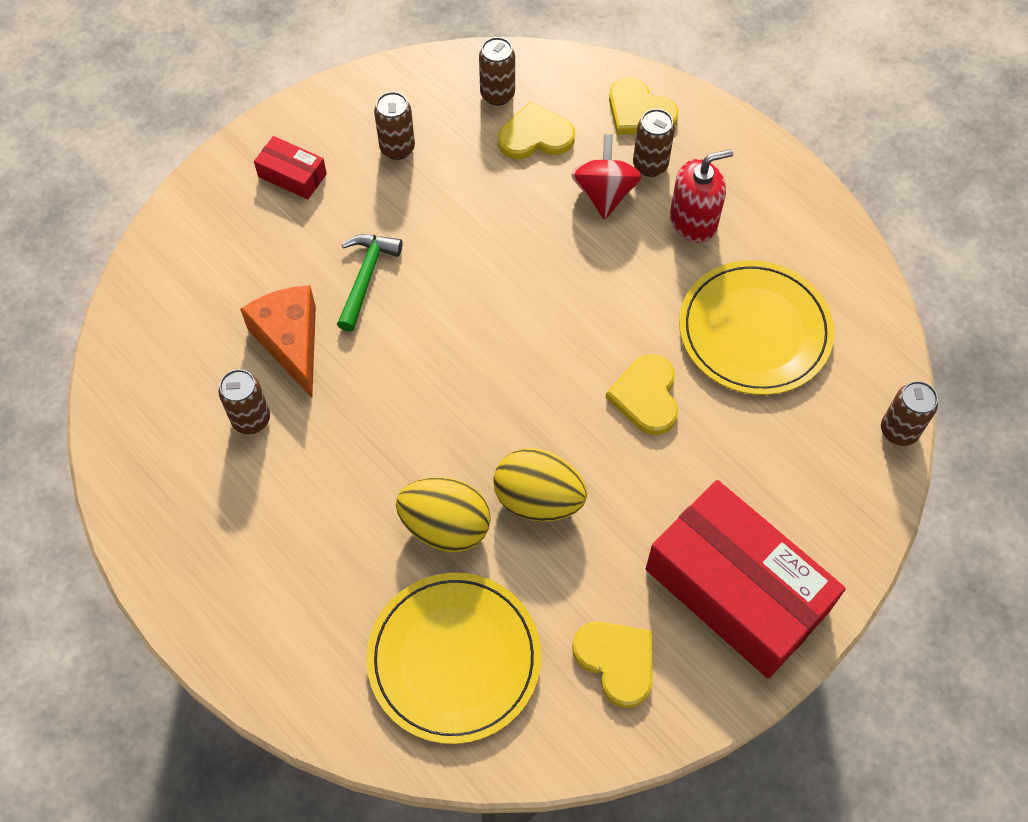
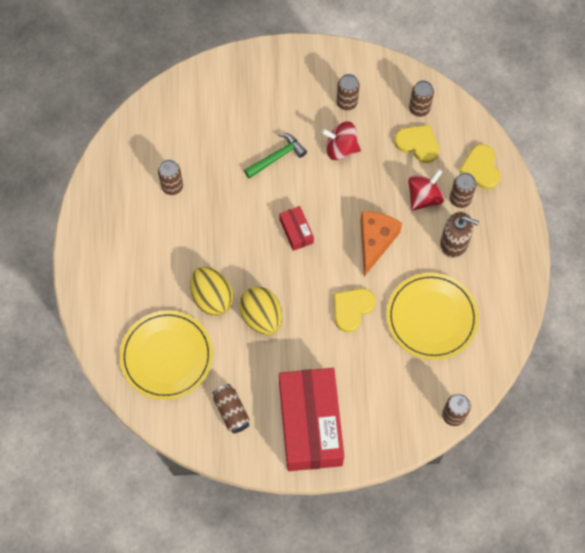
camera: 40 degrees right, 5 degrees up
orange cheese [240,285,316,398] -> orange cheese moved to [360,211,402,276]
red box [254,136,327,200] -> red box moved to [279,206,314,251]
yellow heart [572,621,652,708] -> brown can [213,384,250,434]
red soap dispenser [670,149,733,243] -> brown soap dispenser [440,212,479,258]
none -> red spinning top [321,122,361,160]

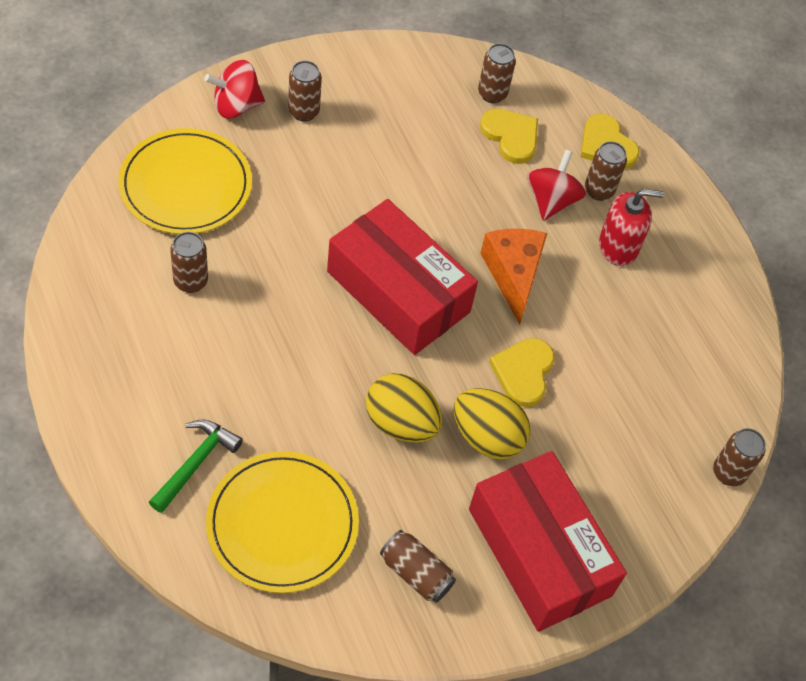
camera: 30 degrees left, 10 degrees down
yellow egg [190,267,233,316] -> yellow egg moved to [453,388,531,459]
green hammer [244,133,307,179] -> green hammer moved to [149,420,243,513]
red box [279,206,314,251] -> red box [327,199,478,355], size x2.32
red spinning top [321,122,361,160] -> red spinning top moved to [204,60,265,119]
brown can [336,74,360,111] -> brown can moved to [288,61,322,121]
yellow plate [386,273,479,360] -> yellow plate moved to [118,128,252,234]
yellow heart [394,124,439,163] -> yellow heart turned 45 degrees clockwise [480,109,538,164]
brown soap dispenser [440,212,479,258] -> red soap dispenser [599,189,664,266]

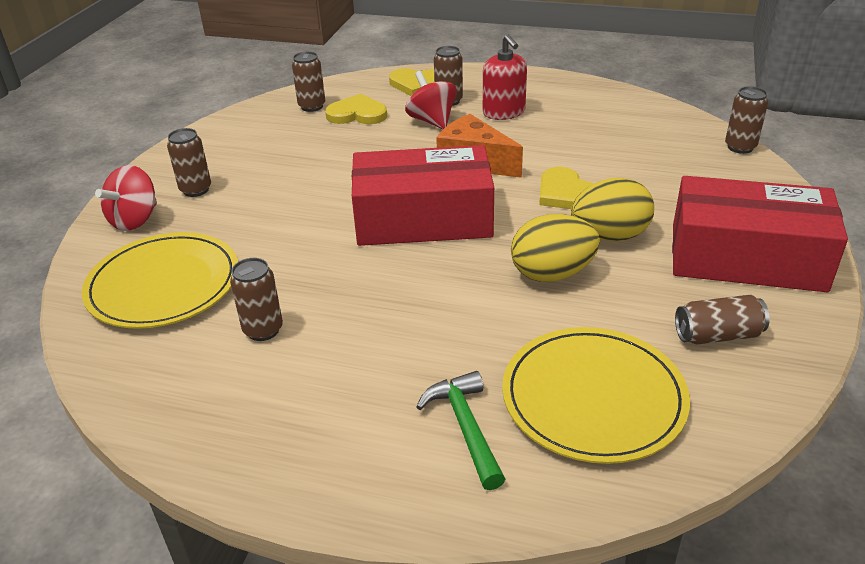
camera: 40 degrees left, 20 degrees down
red soap dispenser [599,189,664,266] -> red soap dispenser turned 120 degrees clockwise [483,34,527,120]

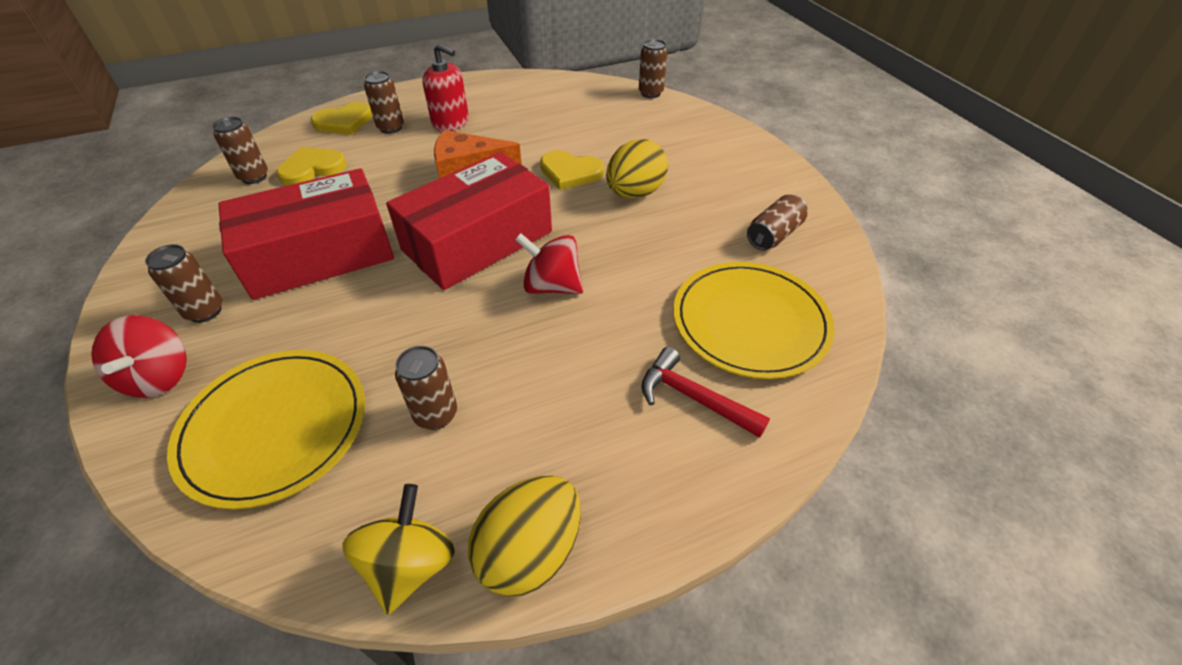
camera: 40 degrees left, 10 degrees up
red spinning top [405,71,457,129] -> red spinning top moved to [515,233,583,294]
green hammer [416,371,505,490] -> red hammer [641,347,770,438]
yellow egg [511,214,600,282] -> yellow egg moved to [468,475,581,597]
red box [672,176,848,292] -> red box moved to [218,168,394,300]
none -> yellow spinning top [342,484,455,615]

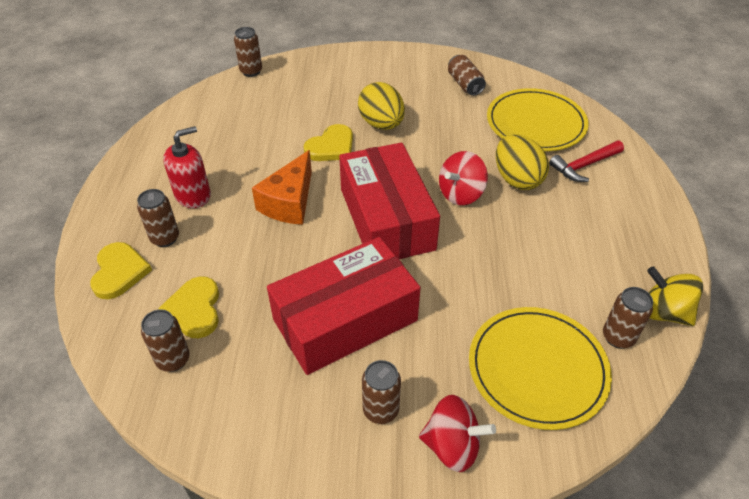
camera: 65 degrees left, 0 degrees up
red box [218,168,394,300] -> red box turned 60 degrees clockwise [267,237,421,375]
brown can [395,346,457,430] -> brown can moved to [603,287,653,349]
yellow egg [468,475,581,597] -> yellow egg moved to [496,134,549,190]

